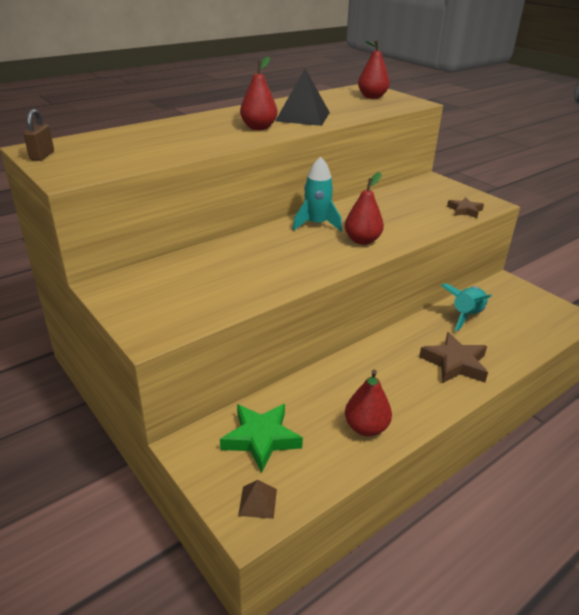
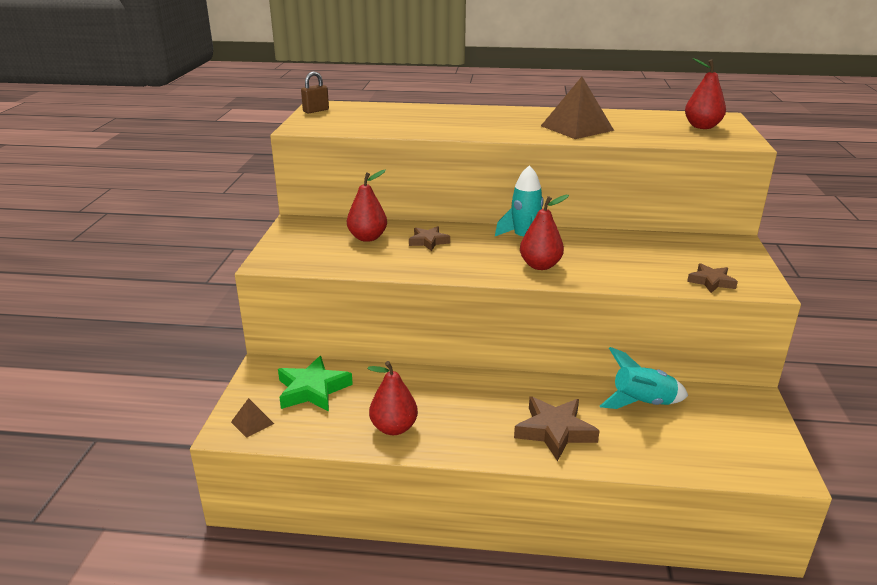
camera: 45 degrees right, 5 degrees down
red pear [240,57,277,130] -> red pear moved to [347,170,387,242]
black pyramid [275,69,330,126] -> brown pyramid [541,77,614,139]
none -> brown star [409,226,450,251]

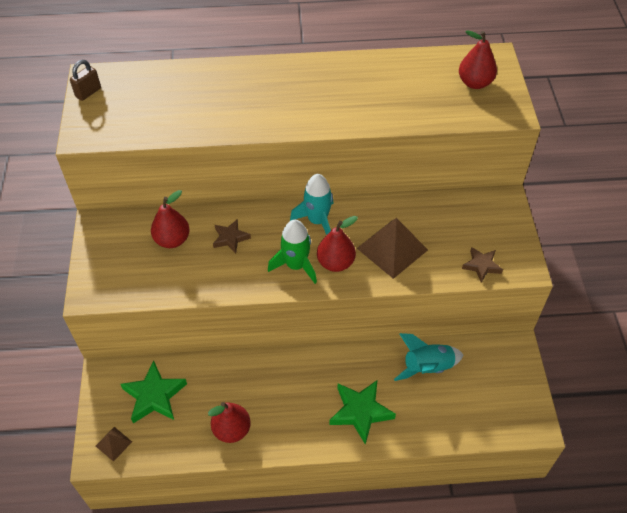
camera: 10 degrees left, 25 degrees up
brown star [514,397,600,461] -> green star [329,380,396,444]
brown pyramid [541,77,614,139] -> brown pyramid moved to [357,218,428,279]
none -> green rocket [268,219,317,284]

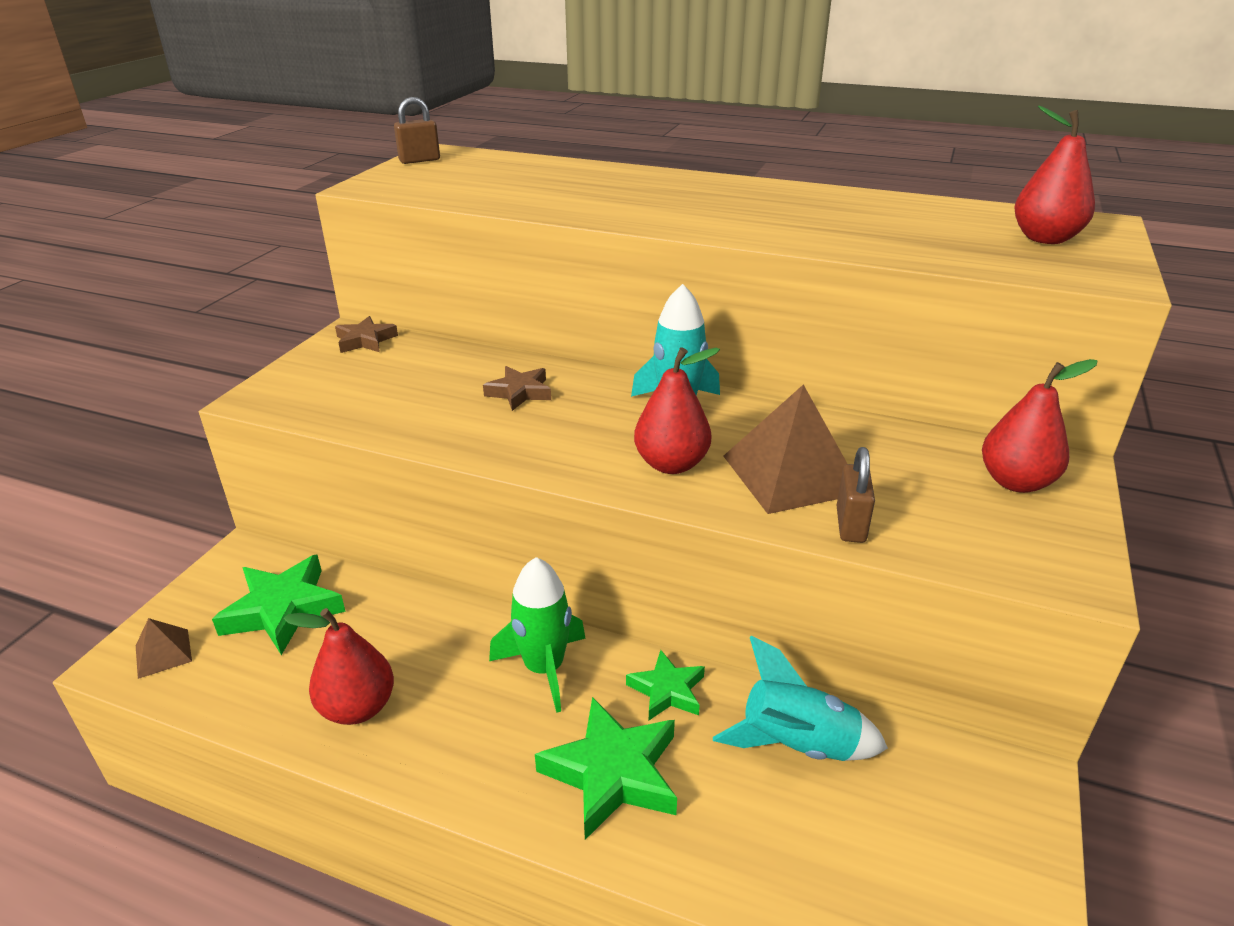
camera: 25 degrees right, 20 degrees down
red pear [151,190,190,248] -> red pear moved to [982,359,1098,493]
green rocket [268,219,317,284] -> green rocket moved to [489,557,586,713]
brown star [462,247,503,283] -> brown star moved to [335,316,398,353]
none -> green star [626,650,705,720]
none -> brown padlock [836,447,875,543]

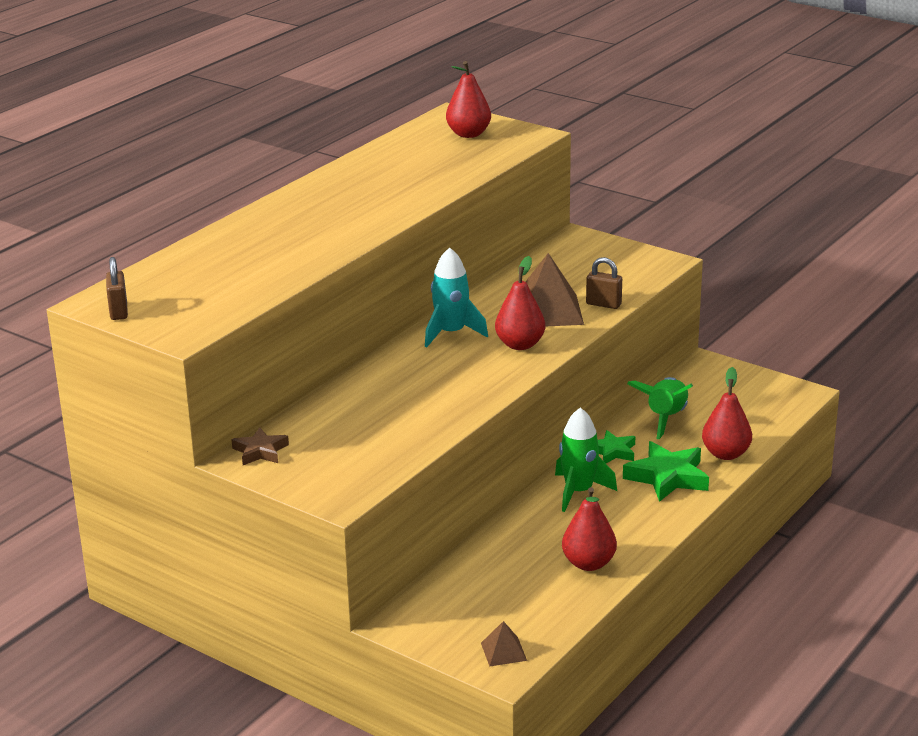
camera: 75 degrees left, 5 degrees down
green star [212,554,346,655] -> none
brown star [483,366,551,411] -> none
turquoise rocket [713,636,888,761] -> green rocket [627,377,693,439]
red pear [982,359,1098,493] -> red pear moved to [702,367,752,460]

